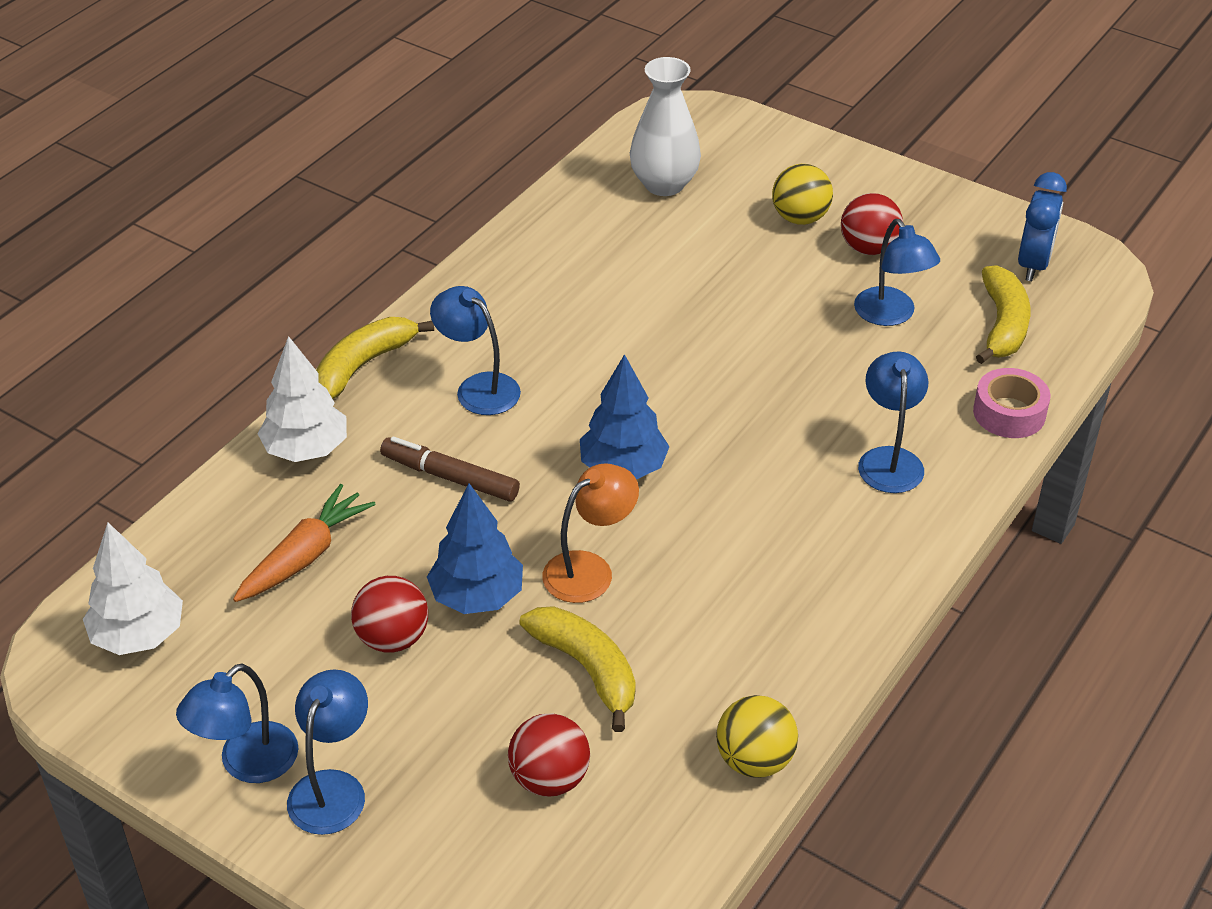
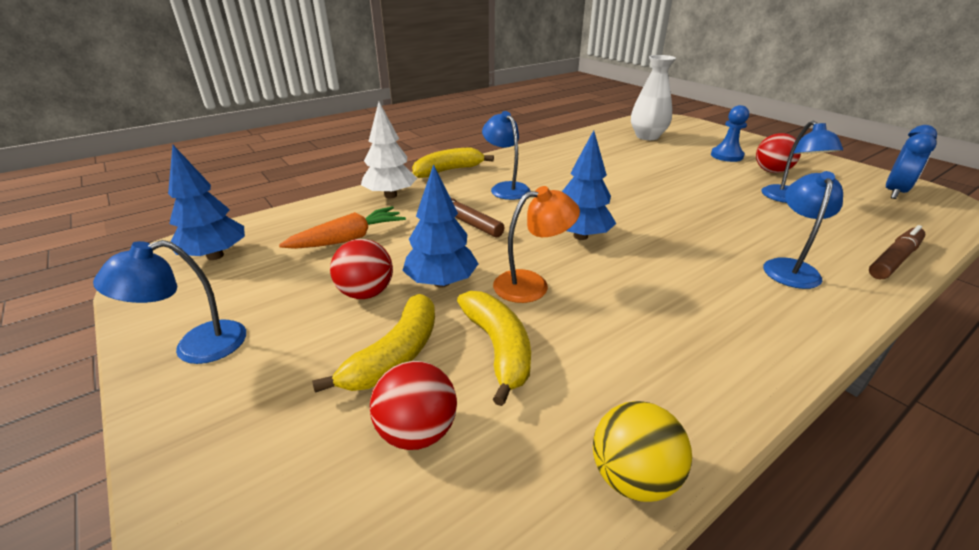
camera: 20 degrees right, 10 degrees down
white tree [83,523,183,655] -> blue tree [168,145,245,260]
blue lamp [287,669,368,835] -> none
yellow ball [772,164,833,225] -> blue pawn [711,105,749,162]
pink tape [973,368,1051,438] -> brown marker [869,225,926,279]
yellow banana [976,265,1030,364] -> yellow banana moved to [312,294,435,393]

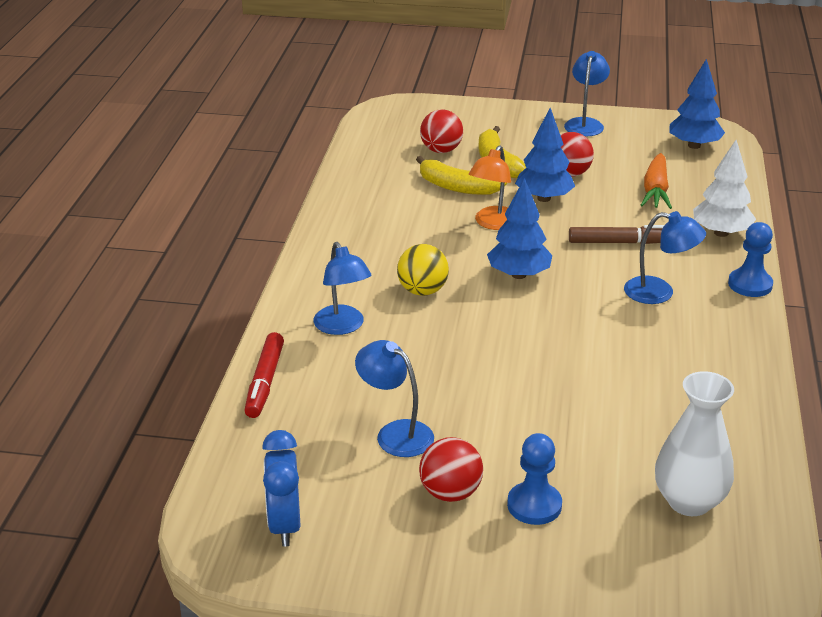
camera: 135 degrees right, 0 degrees up
yellow banana [412,147,494,178] -> blue pawn [728,222,773,297]
yellow ball [593,401,692,502] -> yellow ball moved to [397,244,449,296]
brown marker [869,225,926,279] -> red marker [244,332,284,418]

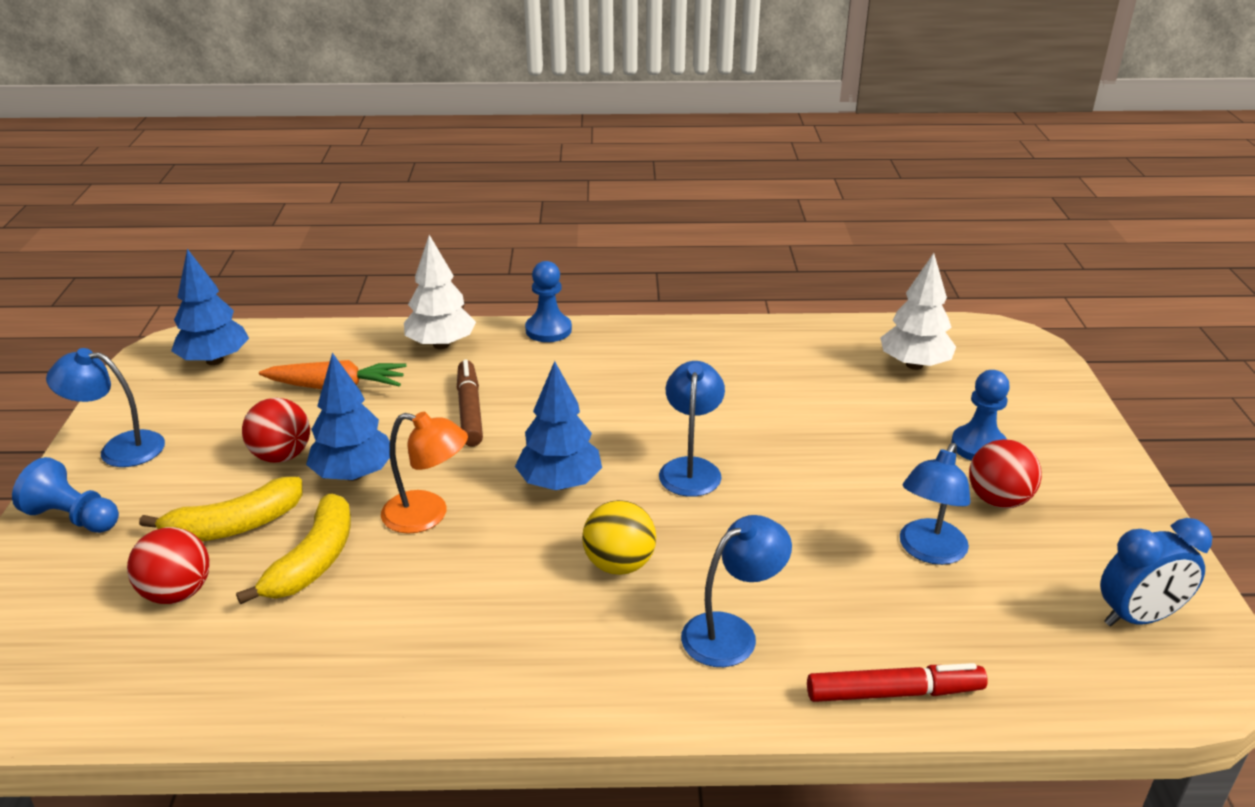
camera: 100 degrees left, 0 degrees up
blue lamp [624,211,706,304] -> blue lamp moved to [659,361,725,497]
white vase [655,371,734,516] -> white tree [880,253,956,370]
none -> blue pawn [12,457,119,533]

